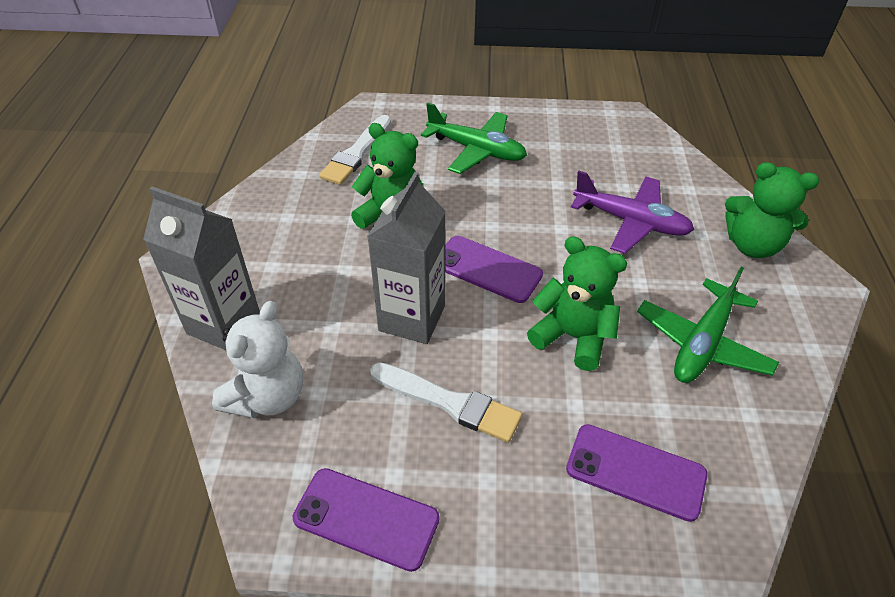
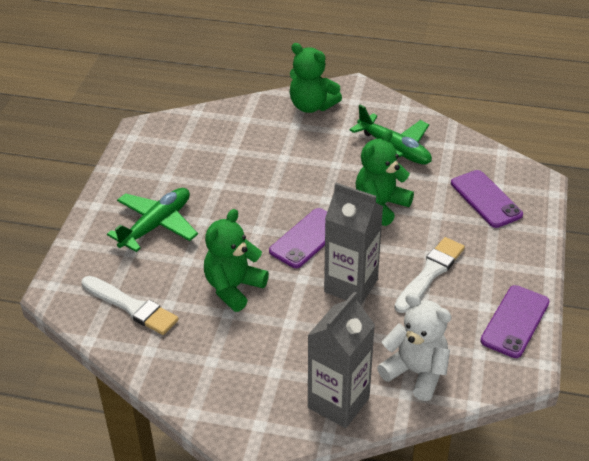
camera: 80 degrees left, 5 degrees down
purple phone [566,424,708,522] -> purple phone turned 60 degrees counterclockwise [451,170,523,228]
purple plane [571,171,694,254] -> none
green teddy bear [725,162,819,258] -> green teddy bear turned 90 degrees clockwise [290,43,342,113]

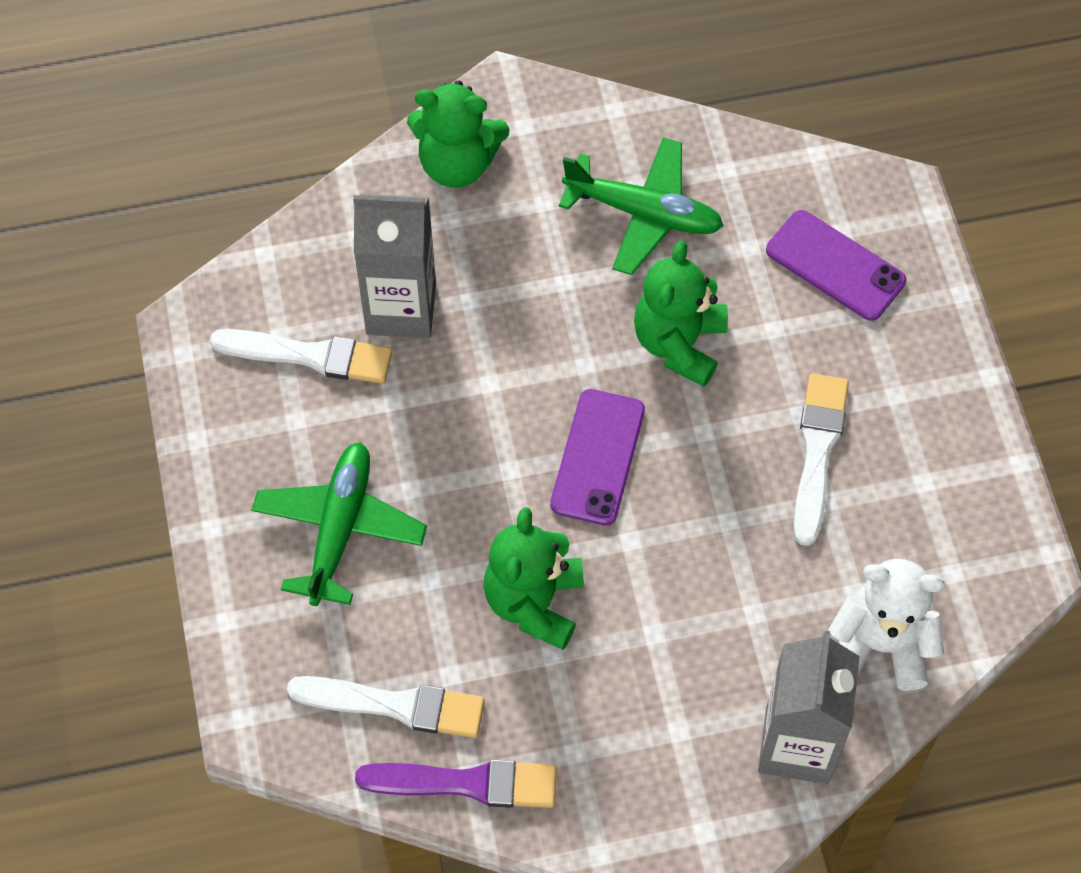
camera: 25 degrees left, 20 degrees up
grey carton [324,183,383,305] -> grey carton moved to [353,194,436,338]
purple phone [480,285,550,358] -> none
none -> white brush [210,329,392,384]
none -> purple brush [355,759,557,808]

